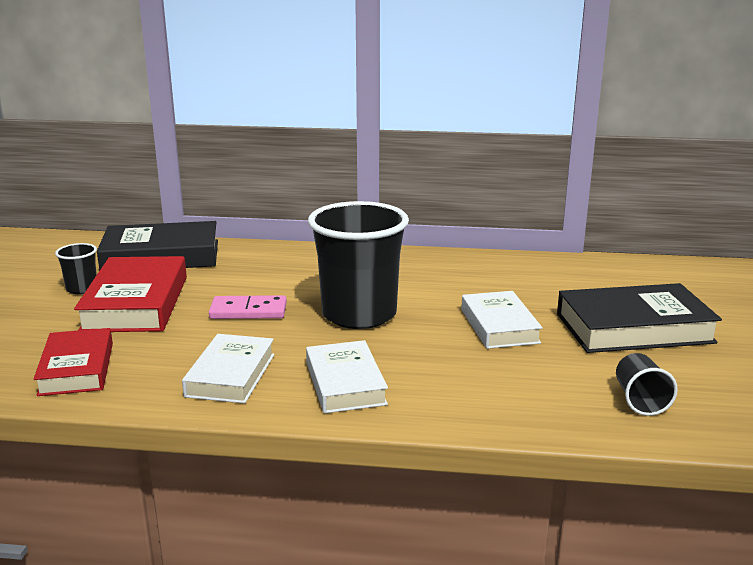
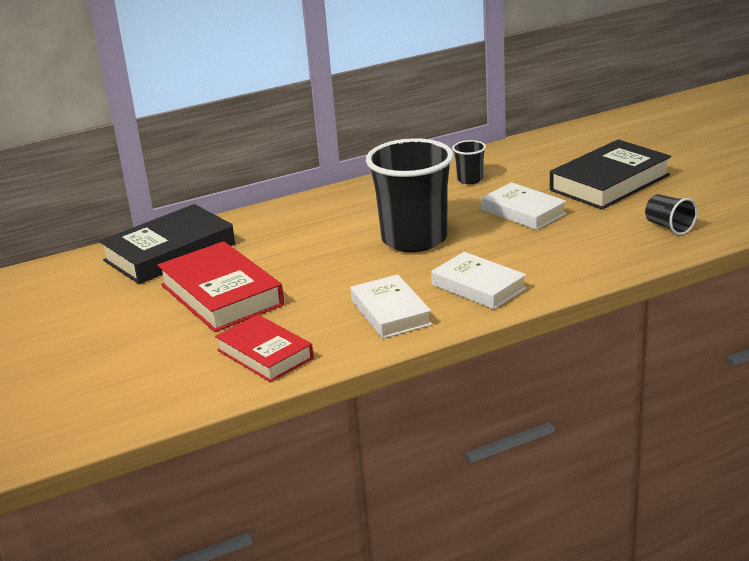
camera: 30 degrees left, 5 degrees up
black cup [55,243,97,294] -> black cup moved to [452,140,486,184]
pink domino [209,295,287,319] -> none

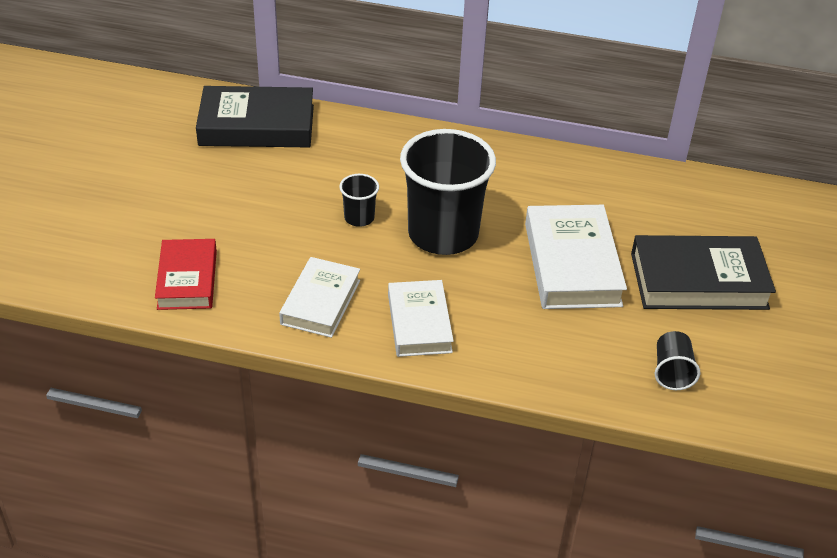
camera: 35 degrees right, 15 degrees up
red book [157,241,284,332] -> none
black cup [452,140,486,184] -> black cup moved to [339,174,379,227]
white book [482,182,567,230] -> white book [525,205,627,309], size x1.53

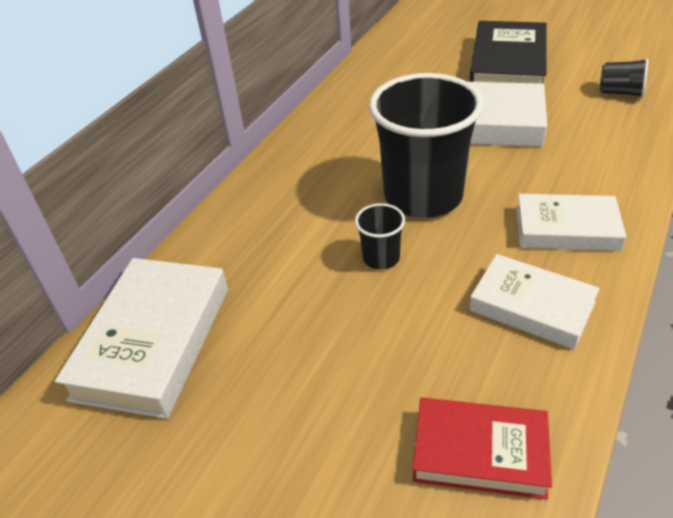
camera: 70 degrees left, 0 degrees up
black book [196,86,314,147] -> white book [55,258,228,419]

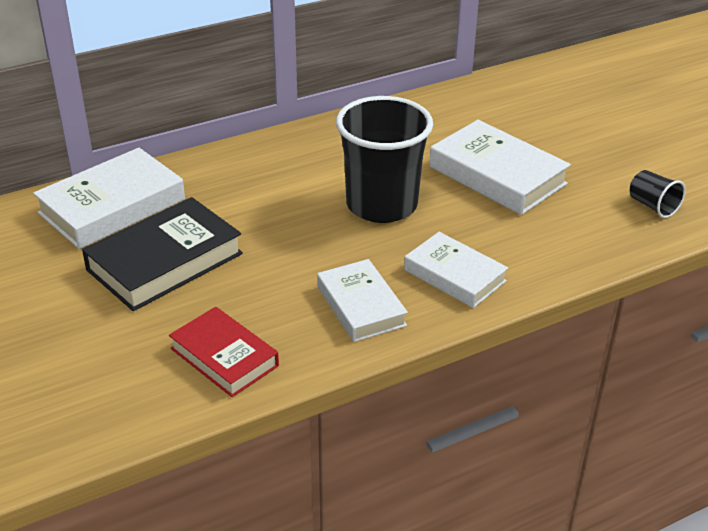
camera: 30 degrees right, 5 degrees down
black cup [355,203,405,269] -> none
black book [469,21,547,84] -> black book moved to [82,197,243,311]

